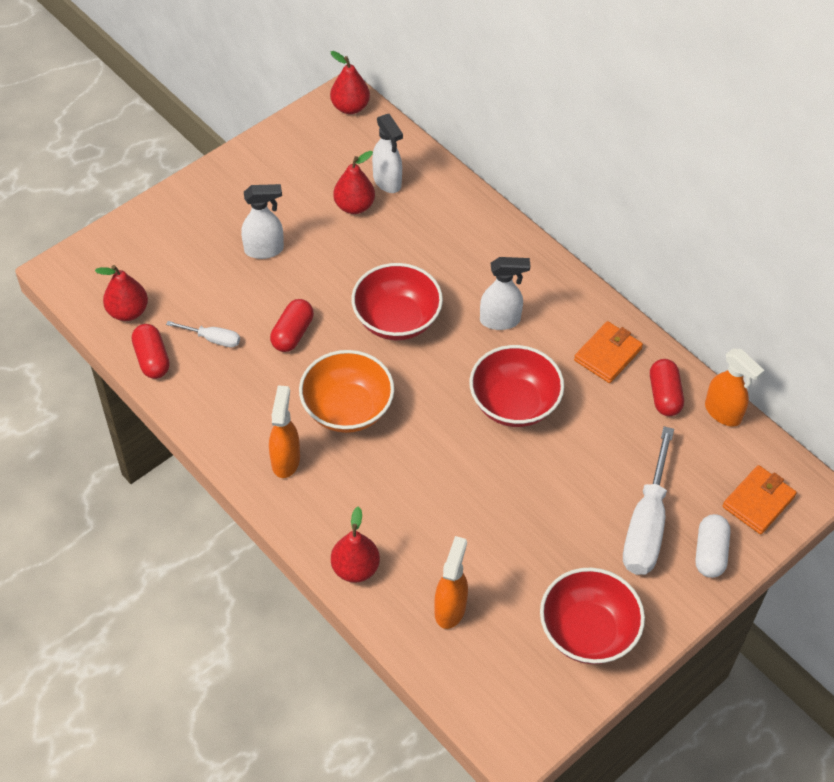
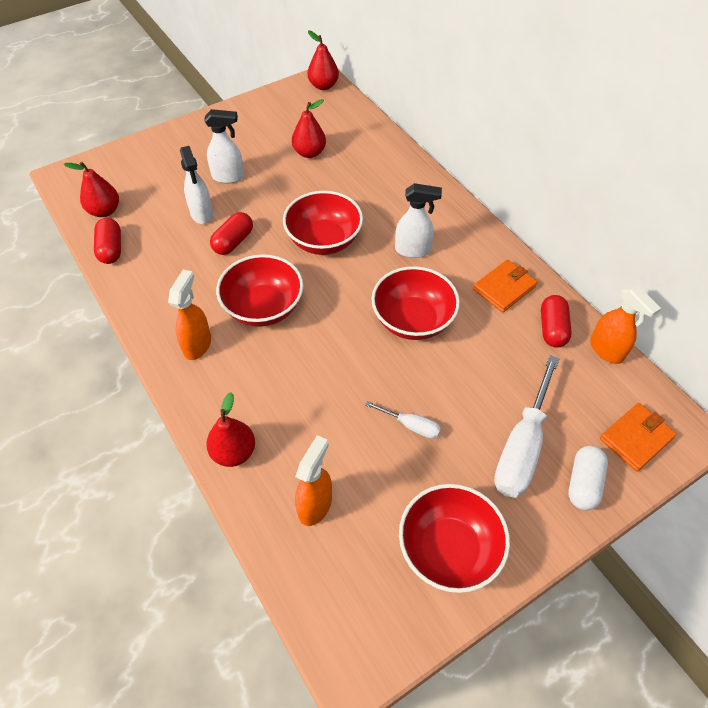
camera: 10 degrees right, 0 degrees up
white screwdriver [166,321,240,347] -> white screwdriver moved to [365,401,441,439]
orange bowl [299,350,394,433] -> red bowl [216,254,303,327]
white spray bottle [372,114,403,193] -> white spray bottle moved to [180,146,213,224]

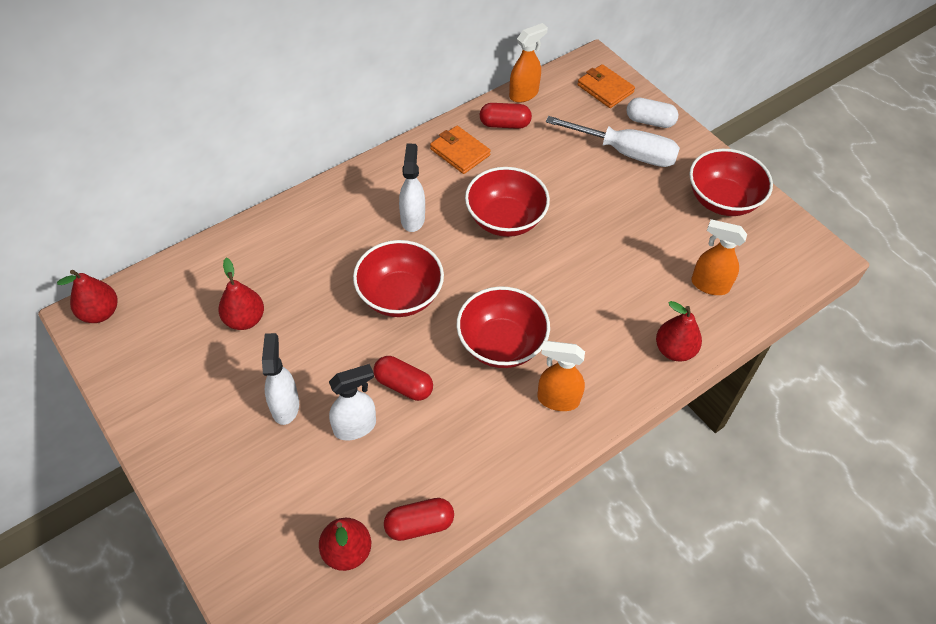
camera: 95 degrees left, 0 degrees up
white screwdriver [365,401,441,439] -> none

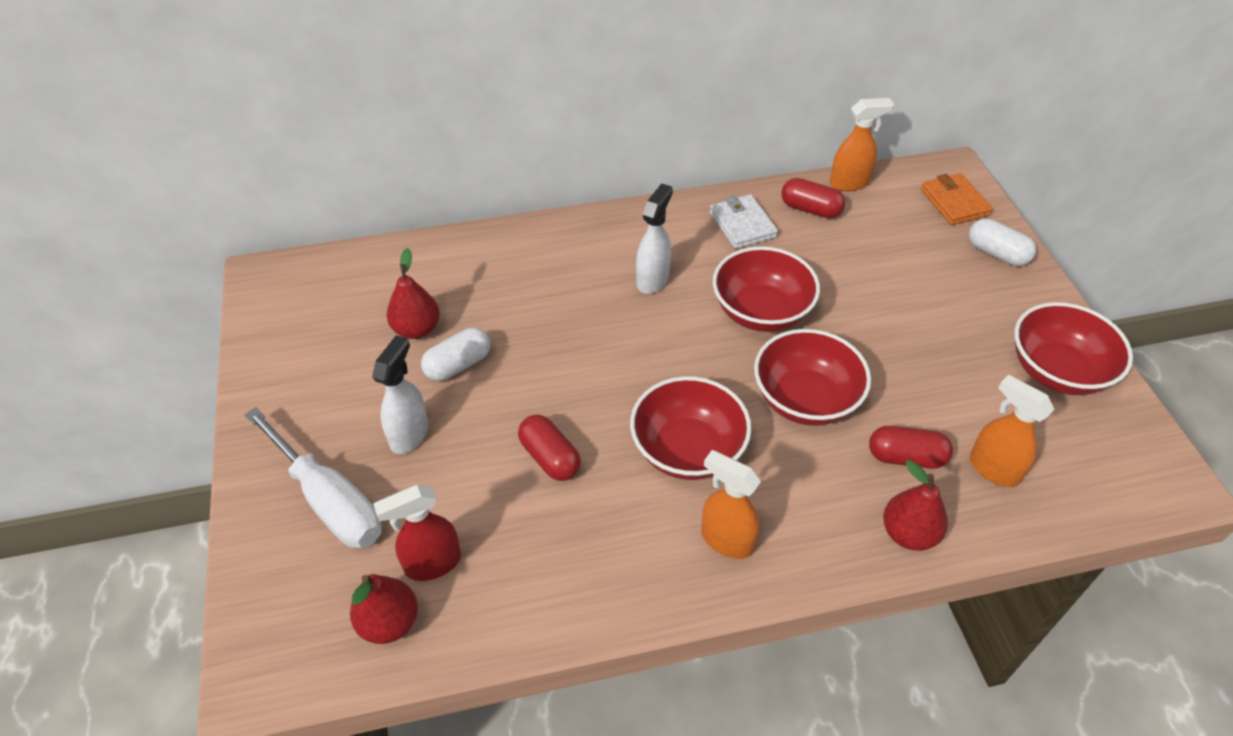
camera: 25 degrees right, 5 degrees down
red pear [57,270,118,323] -> none
white spray bottle [329,364,376,440] -> none
red bowl [353,240,444,317] -> red bowl moved to [754,329,871,426]
red capsule [384,498,454,541] -> red capsule moved to [869,426,953,469]
orange wallet [430,126,491,174] -> white wallet [710,194,778,249]
white screwdriver [546,116,680,167] -> white screwdriver moved to [245,407,382,548]
none -> red spray bottle [373,485,461,581]
none -> white capsule [421,327,490,381]

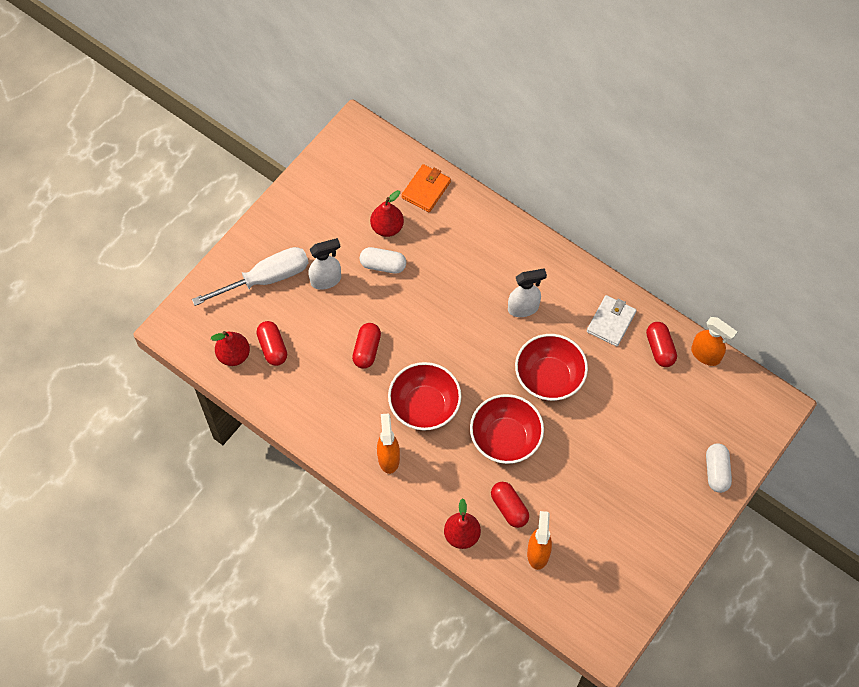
camera: 50 degrees right, 15 degrees up
white screwdriver [245,407,382,548] -> white screwdriver turned 120 degrees counterclockwise [192,247,309,306]
red spray bottle [373,485,461,581] -> red capsule [256,321,287,366]
orange wallet [921,173,993,225] -> orange wallet moved to [401,164,451,212]
red bowl [1014,302,1133,395] -> none

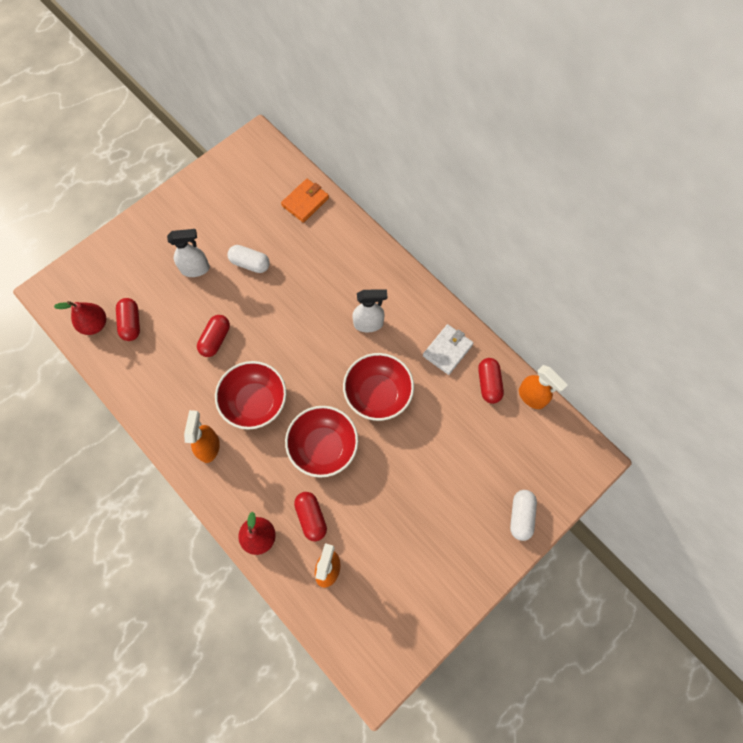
camera: 10 degrees right, 5 degrees up
white screwdriver [192,247,309,306] -> none
red pear [370,190,404,237] -> none

